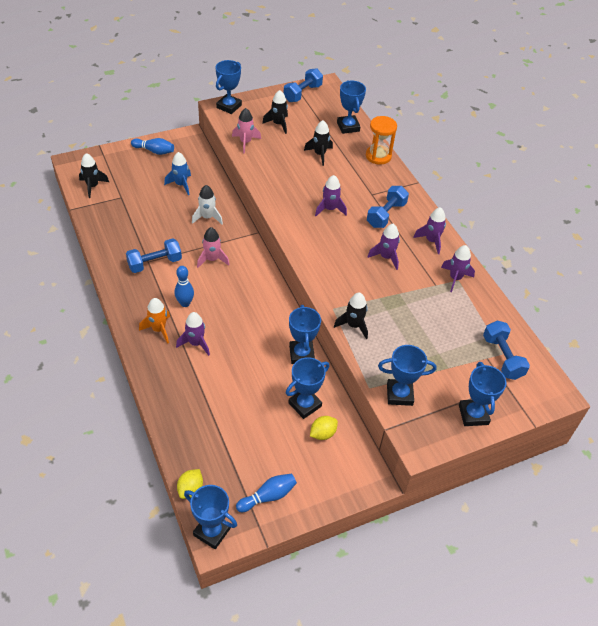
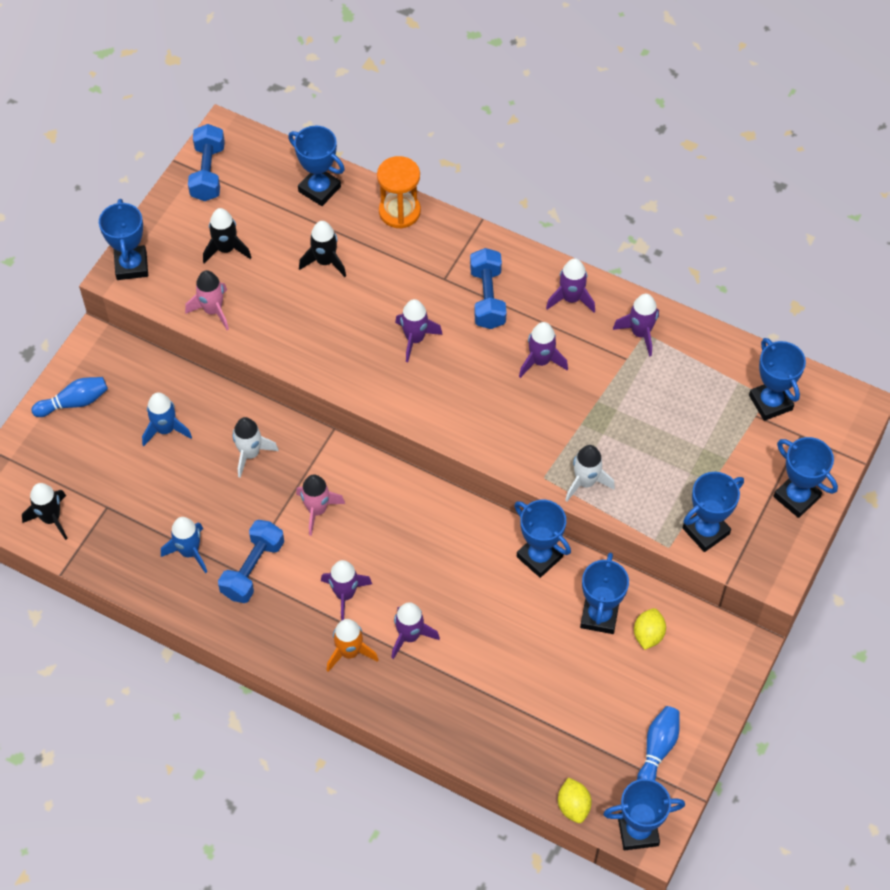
camera: 35 degrees left, 10 degrees up
blue bowling pin [175,266,194,307] -> purple rocket [321,560,372,621]
black rocket [334,293,368,339] -> white rocket [565,445,615,501]
blue dumbbell [483,320,530,380] -> blue trophy [749,338,806,421]
none -> blue rocket [161,517,207,573]

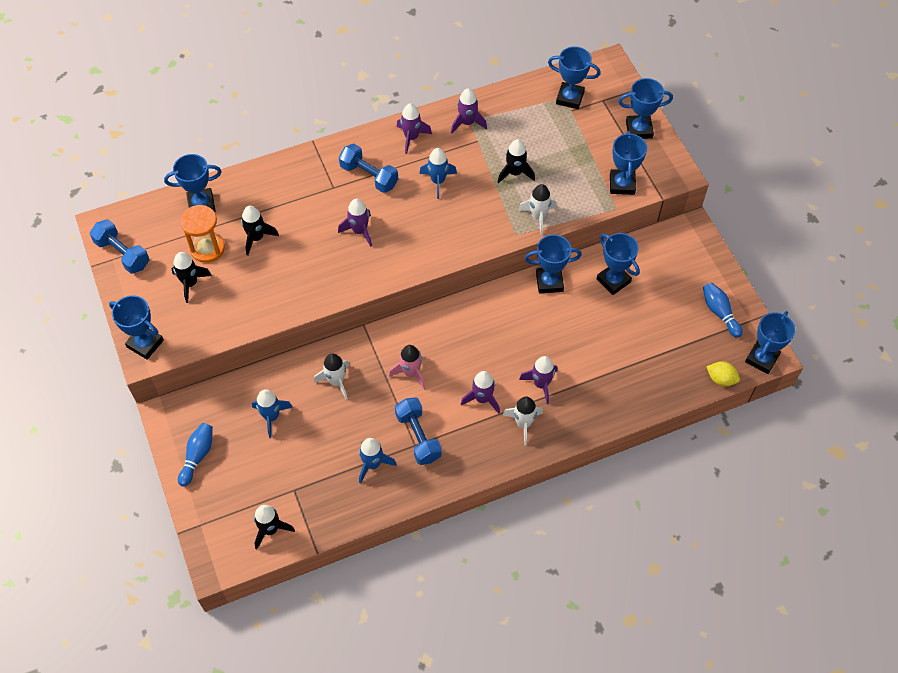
camera: 50 degrees left, 0 degrees up
pink rocket [185,270,229,330] -> none
orange rocket [327,619,379,672] -> white rocket [503,396,543,445]
orange hourglass [377,156,421,228] -> orange hourglass moved to [181,205,225,263]
purple rocket [519,322,568,378] -> blue rocket [419,148,457,199]
yellow lemon [634,608,666,650] -> none
none -> black rocket [498,139,535,183]

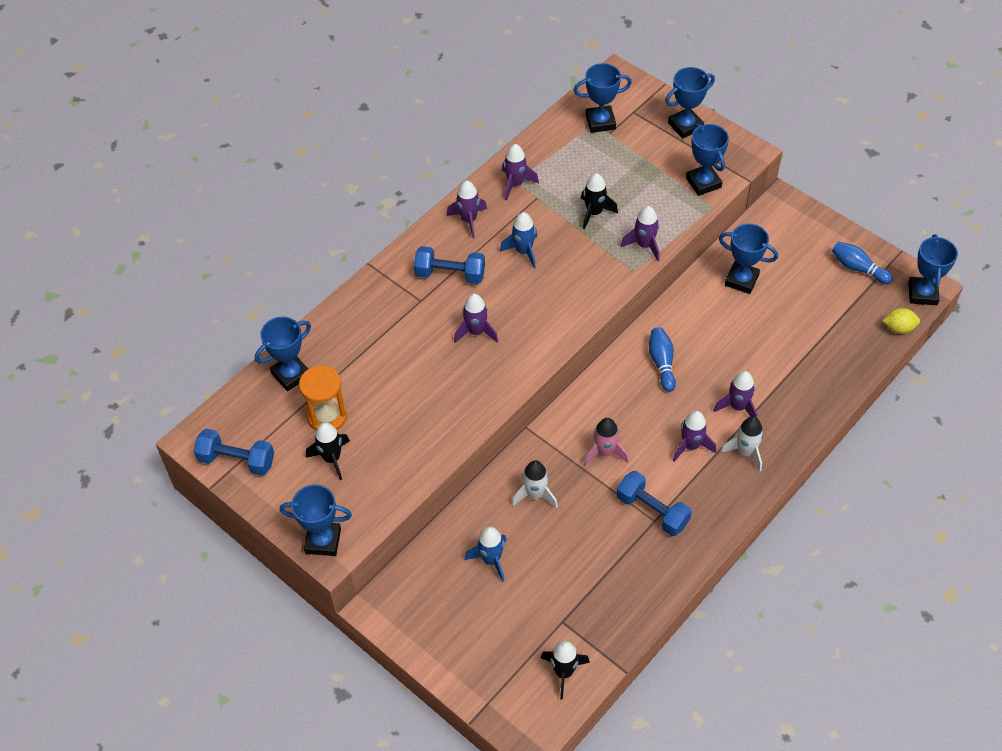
camera: 25 degrees left, 5 degrees down
blue bowling pin [178,423,213,487] -> blue bowling pin moved to [649,327,676,392]
black rocket [241,206,279,255] -> none
blue rocket [359,438,396,483] -> none
white rocket [518,184,556,235] -> purple rocket [621,206,660,261]
blue trophy [525,235,582,293] -> none

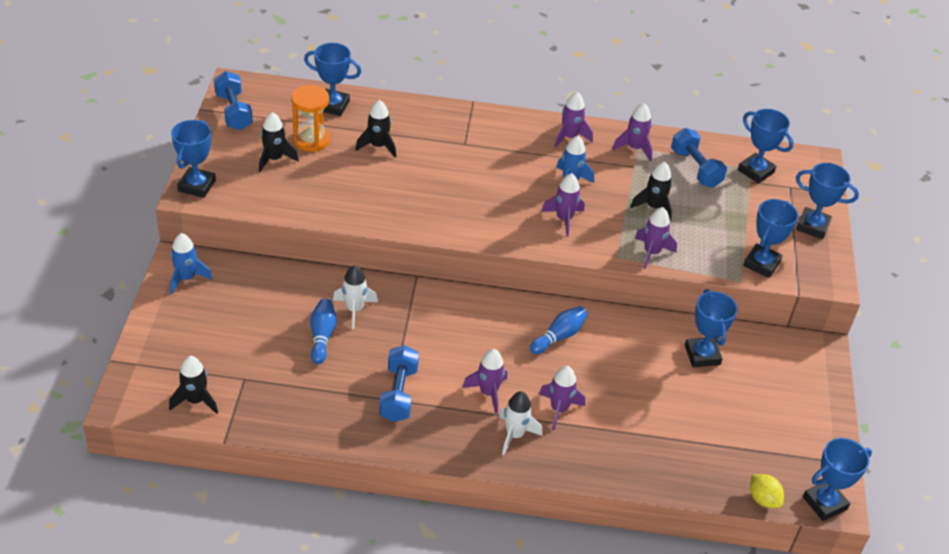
camera: 50 degrees right, 10 degrees down
blue trophy [280,484,352,556] -> blue trophy turned 45 degrees clockwise [171,120,216,198]
blue dumbbell [414,246,485,284] -> blue dumbbell moved to [671,128,727,187]
purple rocket [454,294,498,343] -> purple rocket moved to [541,173,585,237]
blue rocket [465,527,507,582] -> blue rocket moved to [170,233,213,294]
pink rocket [584,418,629,466] -> none
blue bowling pin [832,242,893,284] -> blue bowling pin moved to [310,298,337,364]
none -> black rocket [356,100,396,158]

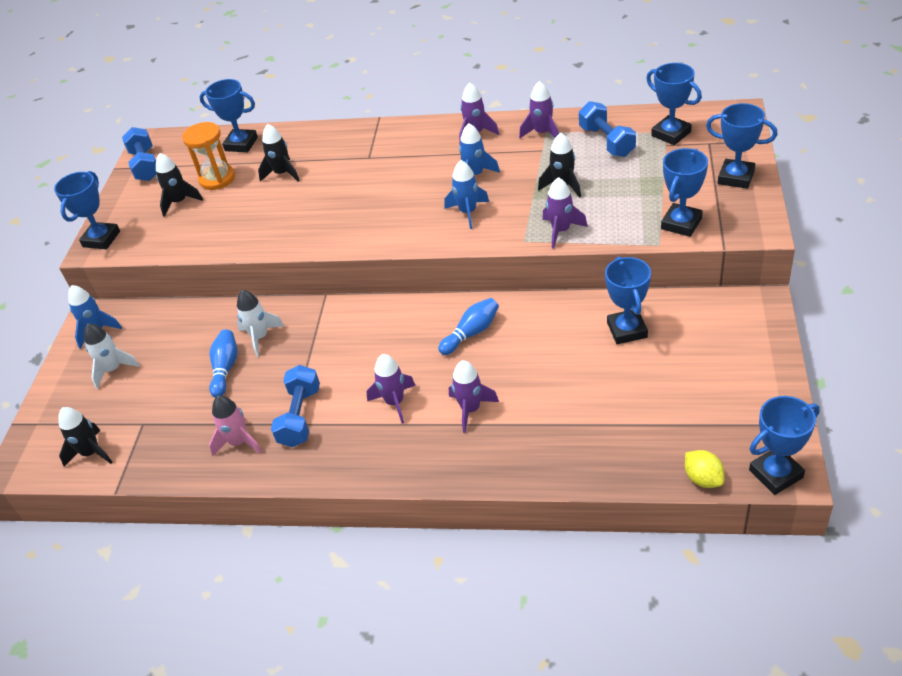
camera: 10 degrees right, 0 degrees up
white rocket [499,391,542,455] -> white rocket moved to [84,323,140,389]
purple rocket [541,173,585,237] -> blue rocket [444,160,489,229]
none -> pink rocket [209,395,262,456]

